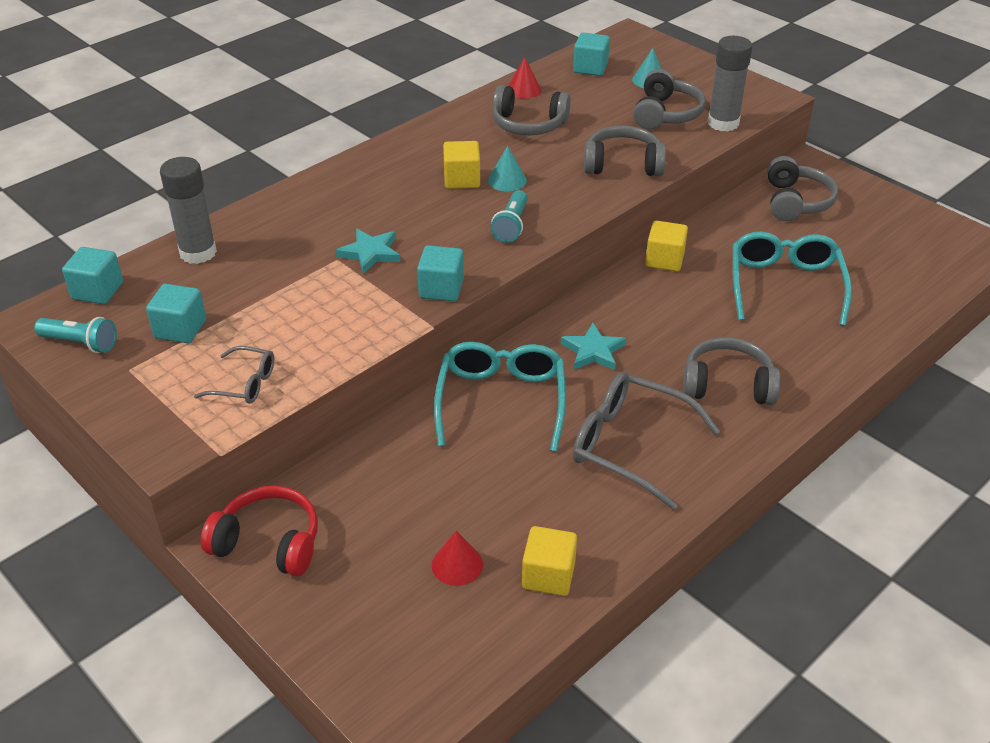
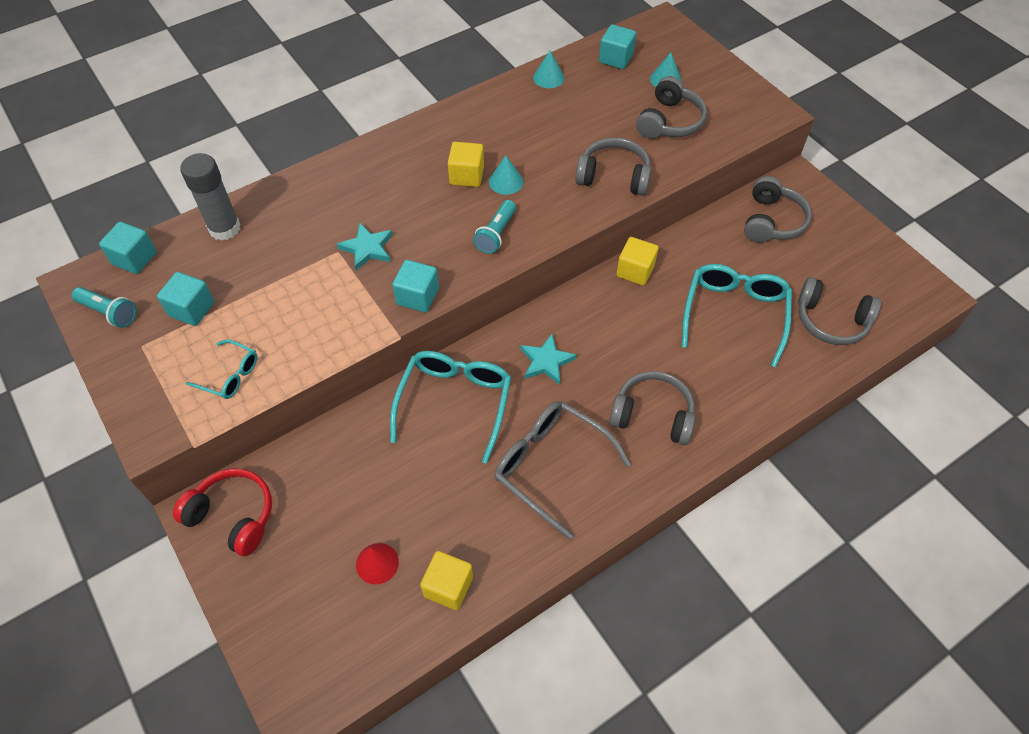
camera: 10 degrees right, 15 degrees up
grey glasses [194,346,275,404] -> turquoise glasses [186,340,257,399]
grey headphones [492,85,571,135] -> grey headphones moved to [798,277,881,345]
red cone [509,57,541,99] -> turquoise cone [533,51,565,88]
grey glue stick [708,36,752,132] -> none

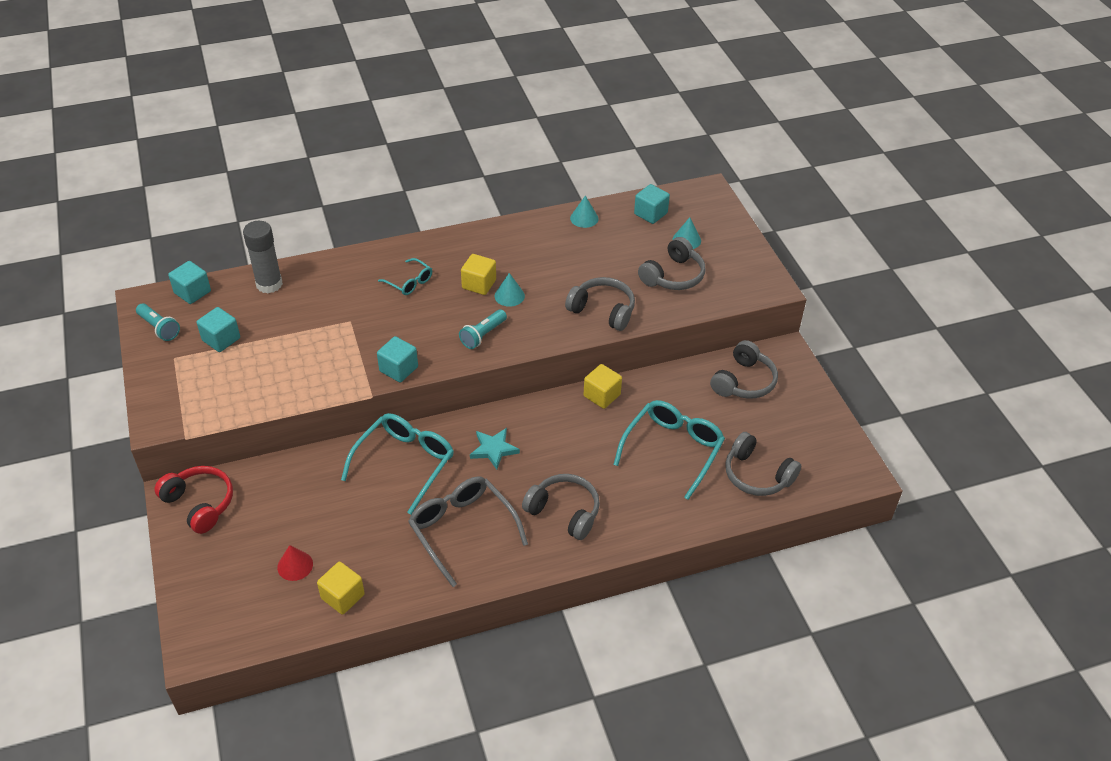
camera: 15 degrees right, 10 degrees down
turquoise glasses [186,340,257,399] -> turquoise glasses moved to [378,258,432,295]
turquoise star [337,223,393,270] -> none

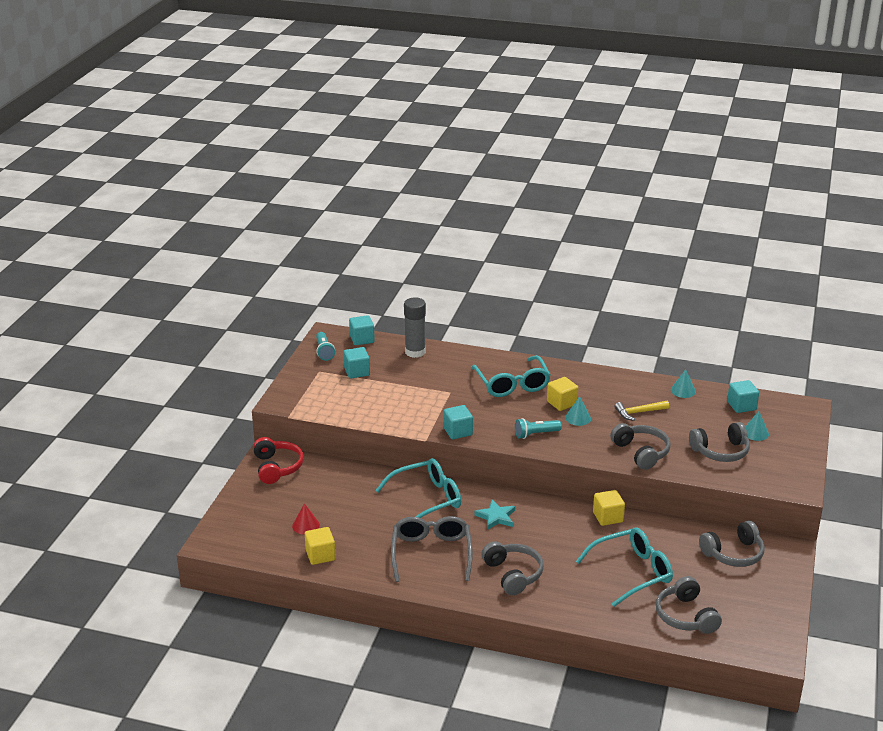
camera: 35 degrees right, 15 degrees down
turquoise glasses [378,258,432,295] -> turquoise glasses [471,355,551,397], size x1.88
none -> yellow hammer [615,401,669,421]

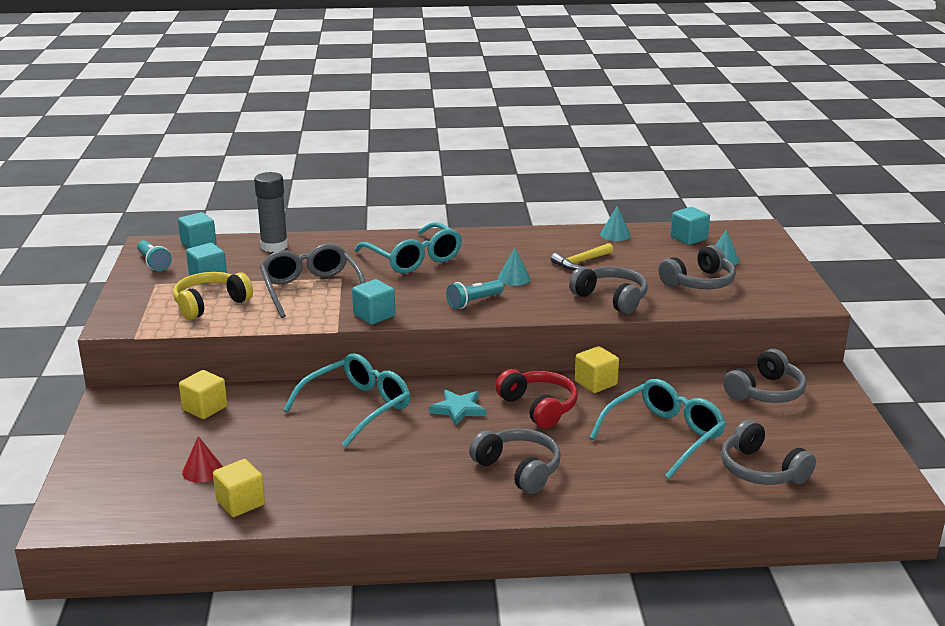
camera: 20 degrees left, 5 degrees down
red headphones [253,437,304,484] -> red headphones moved to [495,369,578,428]
grey glasses [391,516,473,582] -> grey glasses moved to [260,244,366,318]
yellow cube [547,377,578,411] -> yellow cube moved to [179,370,227,419]
none -> yellow headphones [173,272,253,320]

